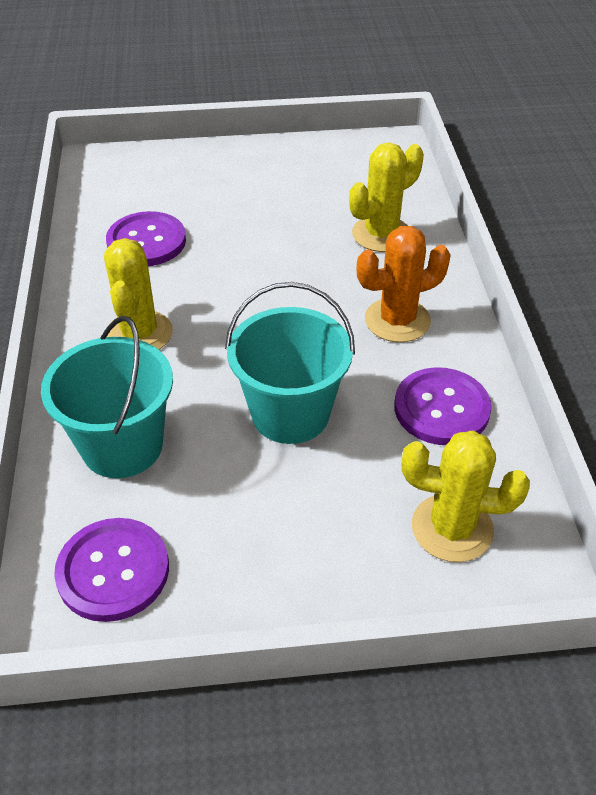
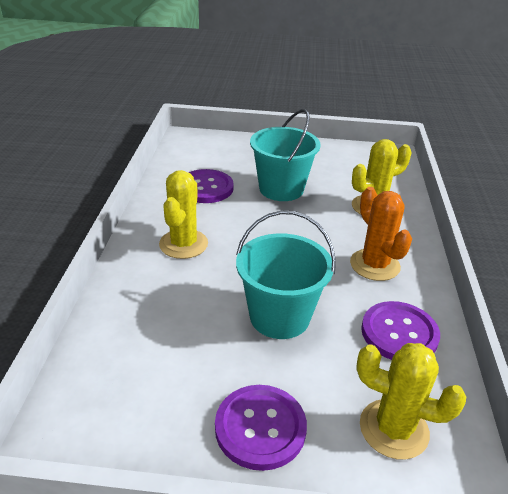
camera: 10 degrees right, 10 degrees down
turquoise bucket [41,316,173,478] -> turquoise bucket moved to [250,109,321,201]
purple button [54,518,169,622] -> purple button moved to [215,385,307,471]
orange cactus [356,226,451,342] -> orange cactus turned 75 degrees clockwise [350,187,412,281]

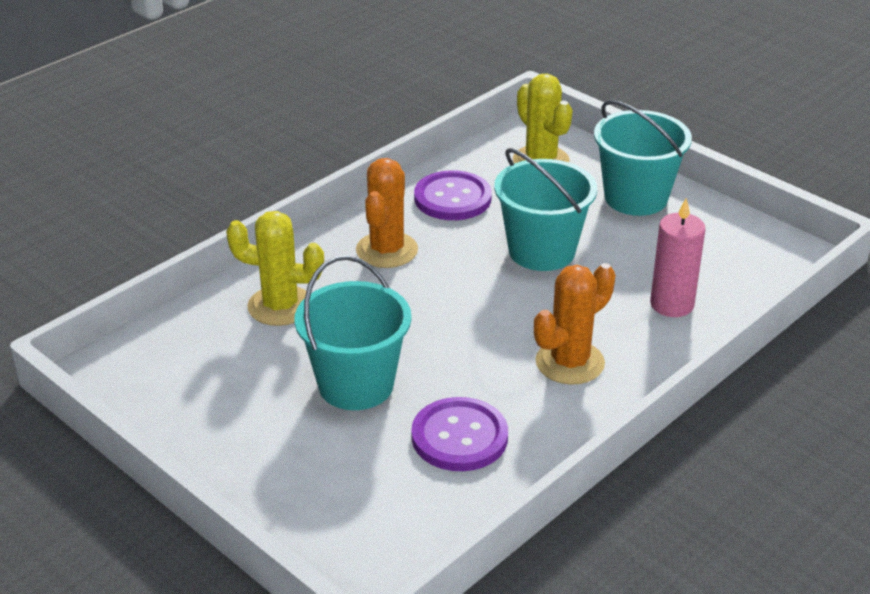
camera: 140 degrees left, 0 degrees up
yellow cactus [159,170,208,259] -> orange cactus [534,263,615,385]
purple button [215,385,307,471] -> turquoise bucket [594,100,692,216]
none -> pink candle [650,198,705,317]

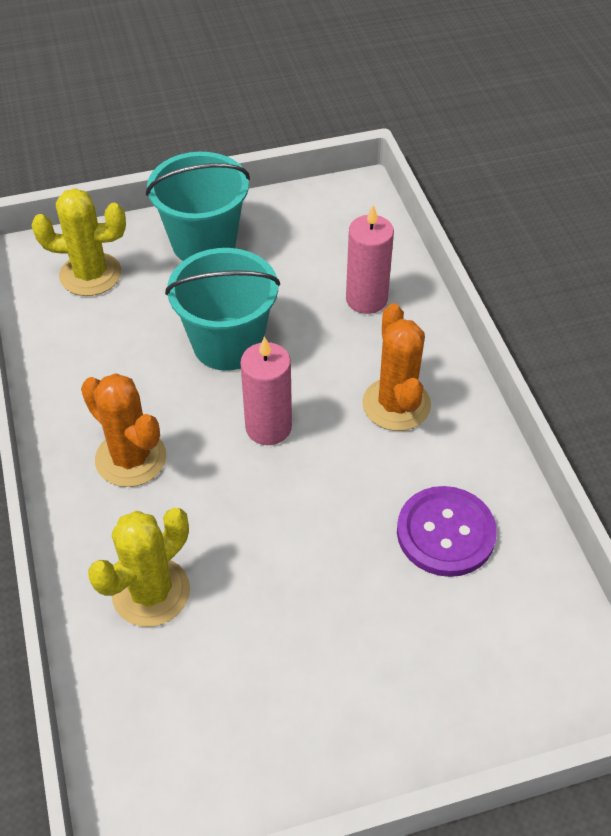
camera: 60 degrees left, 15 degrees up
turquoise bucket [295,255,411,410] -> none
purple button [414,170,492,220] -> none
none -> pink candle [240,336,292,445]

